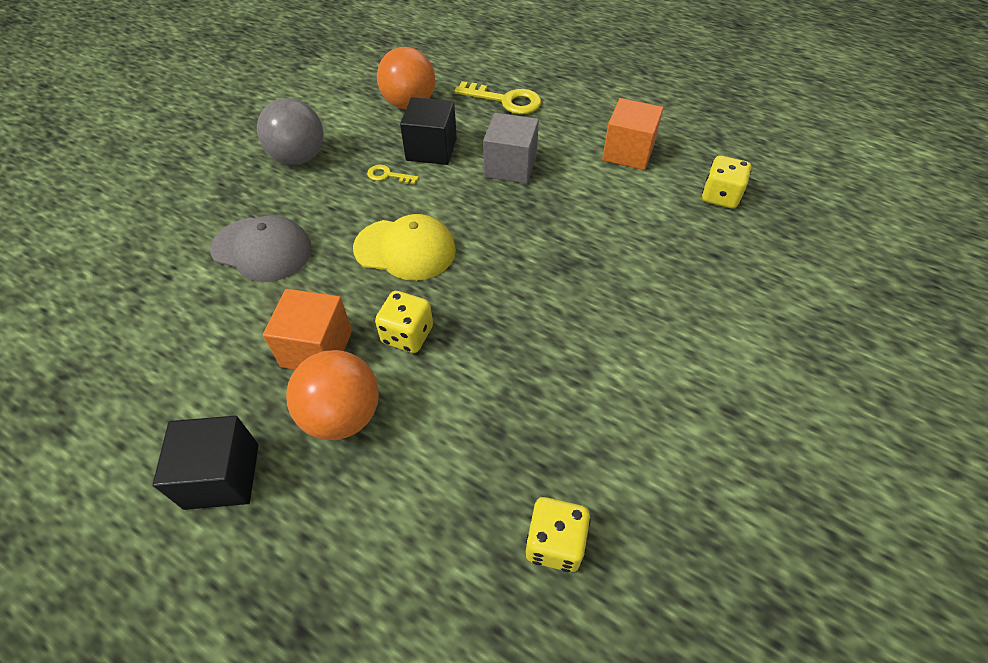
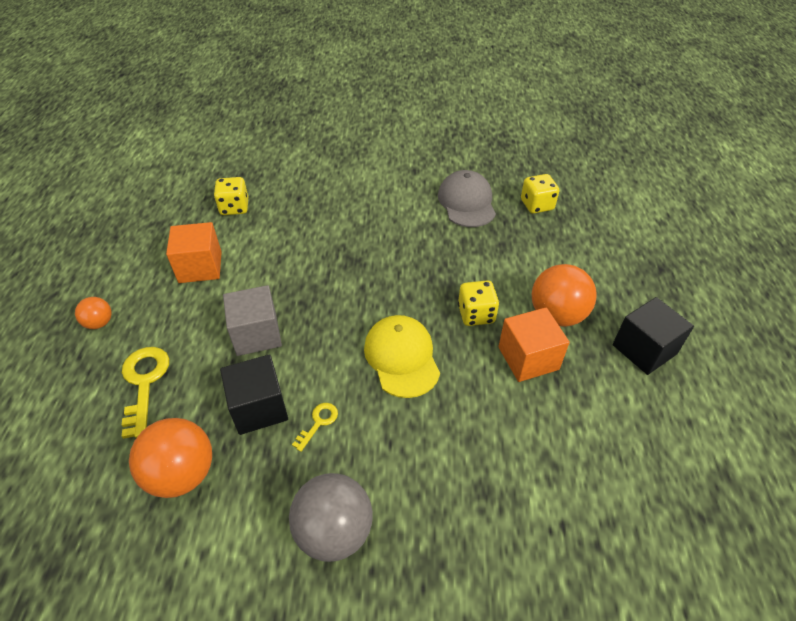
camera: 120 degrees left, 5 degrees down
grey cap [210,215,312,282] -> grey cap moved to [438,170,496,227]
yellow key [367,165,419,185] -> yellow key turned 135 degrees counterclockwise [292,403,338,452]
none -> orange ball [75,297,112,329]

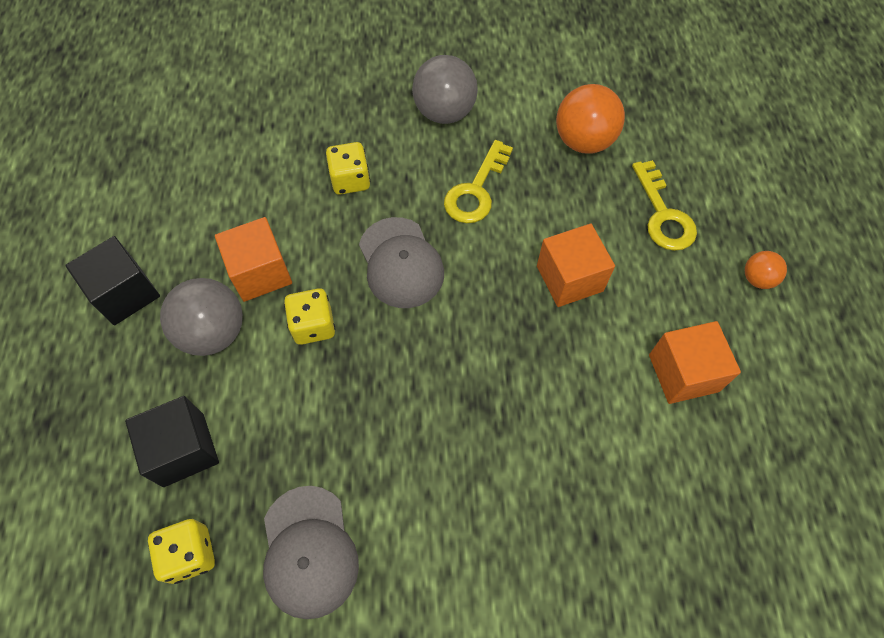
camera: 175 degrees right, 15 degrees up
yellow dice [214,177,248,215] -> yellow dice moved to [326,142,370,195]
black cube [220,354,288,435] -> black cube moved to [125,396,219,487]
grey cube [223,285,282,356] -> orange cube [537,224,615,307]
yellow key [292,403,338,452] -> yellow key [444,140,513,223], size x1.89
yellow cap [364,315,440,398] -> grey cap [359,217,444,308]
orange ball [532,264,597,327] -> grey ball [160,278,243,356]

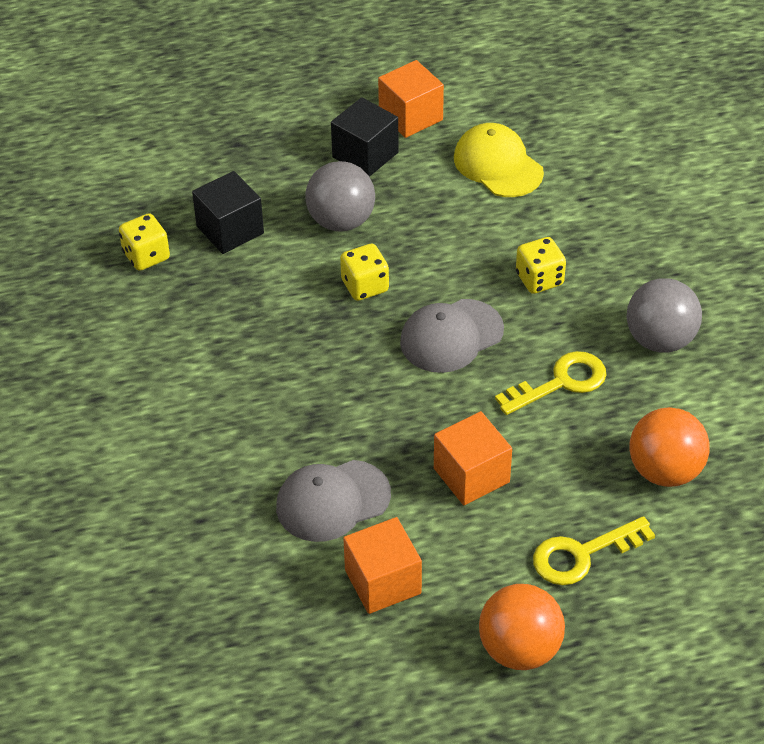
camera: 80 degrees right, 15 degrees down
orange cube [215,217,292,302] -> orange cube moved to [378,60,444,138]
grey cap [263,486,359,619] -> grey cap moved to [276,460,391,542]
yellow key [444,140,513,223] -> yellow key turned 135 degrees clockwise [495,351,607,415]
orange ball [745,251,787,289] -> orange ball [479,584,565,670], size x1.90
none -> yellow cap [454,123,544,197]

